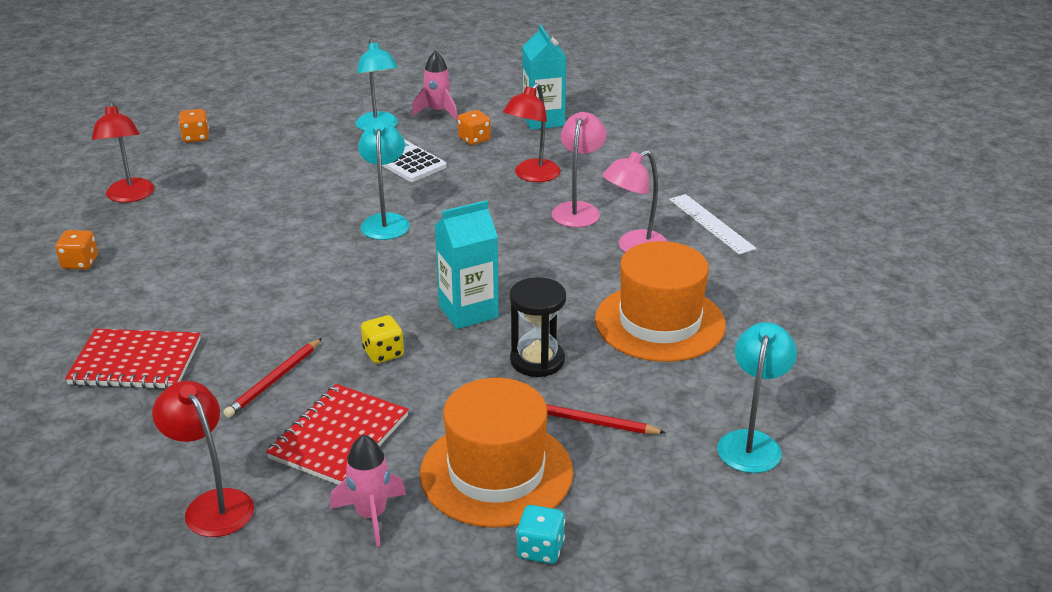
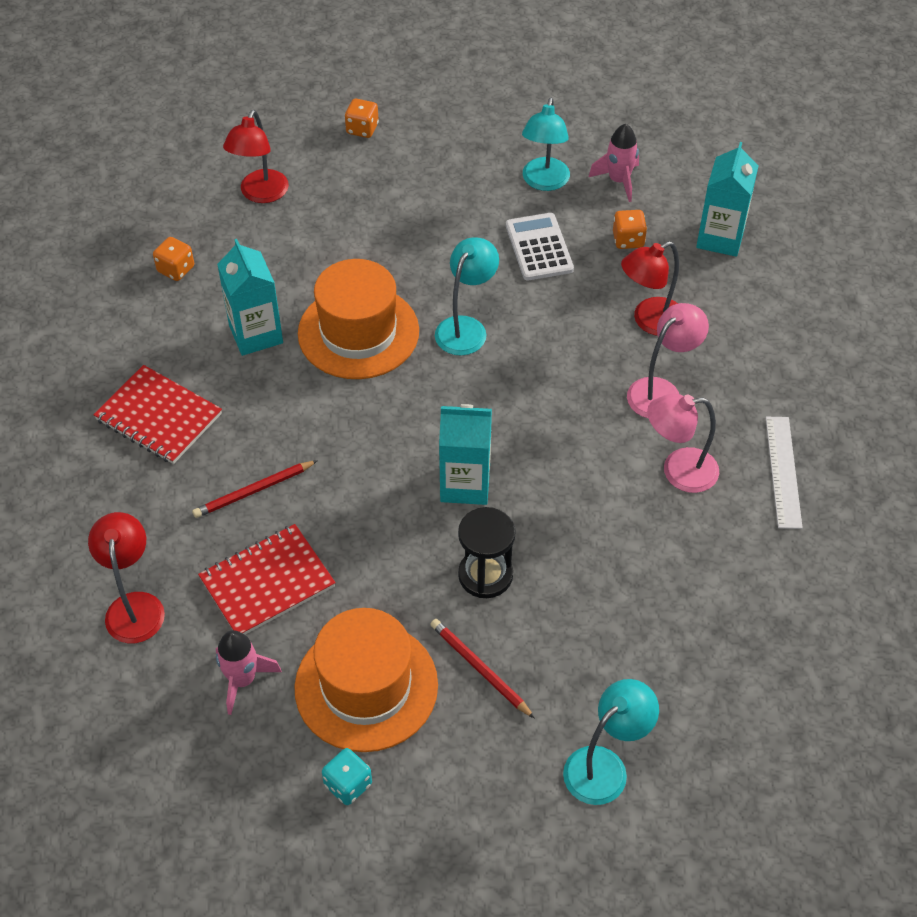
camera: 30 degrees right, 20 degrees up
yellow dice [361,315,404,363] -> none
orange hat [595,241,726,362] -> orange hat moved to [298,259,419,379]
none -> turquoise carton [217,239,283,356]

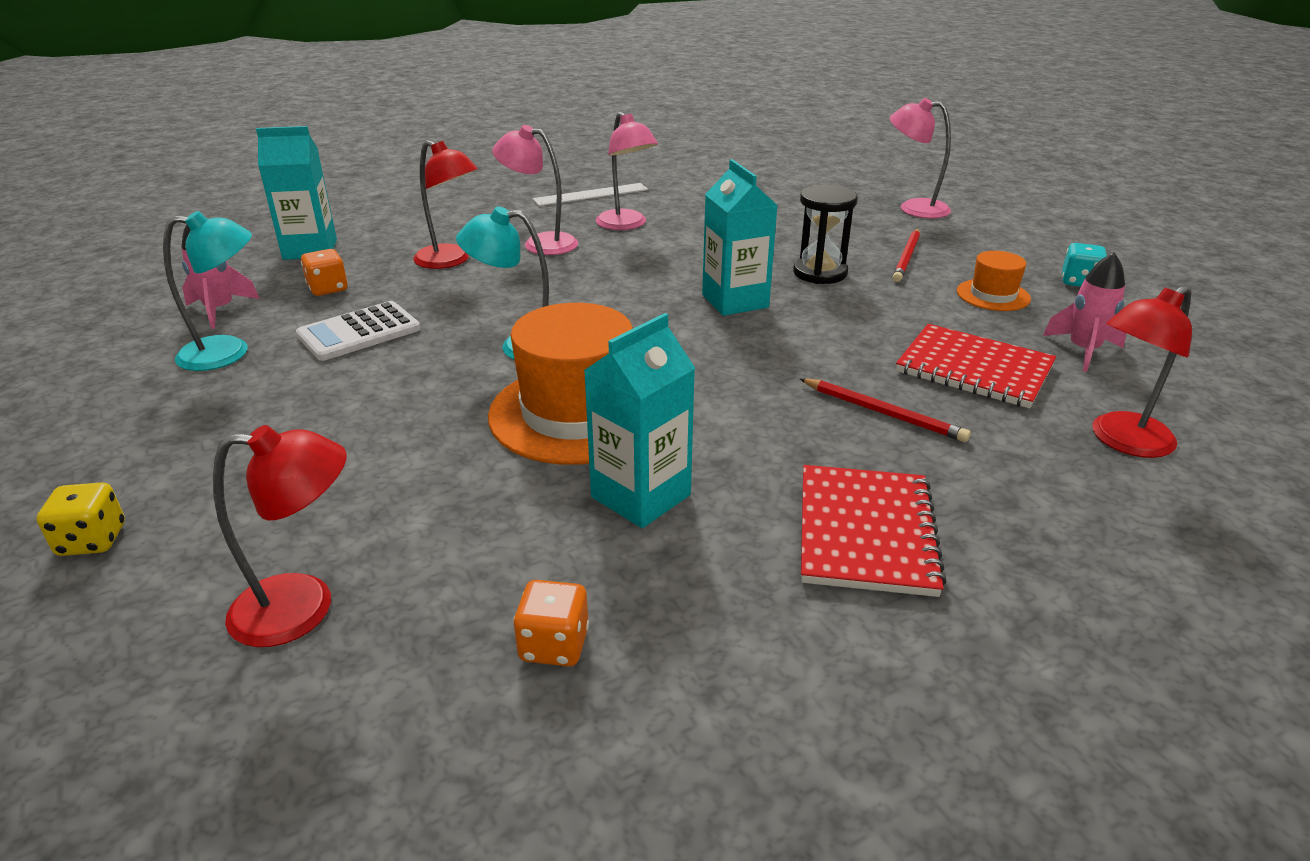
camera: 115 degrees left, 20 degrees down
orange hat [294,608,438,752] -> orange hat [957,251,1031,311], size x0.50
orange dice [345,99,379,138] -> yellow dice [36,482,125,556]
turquoise lamp [563,679,659,805] -> pink lamp [890,98,951,218]

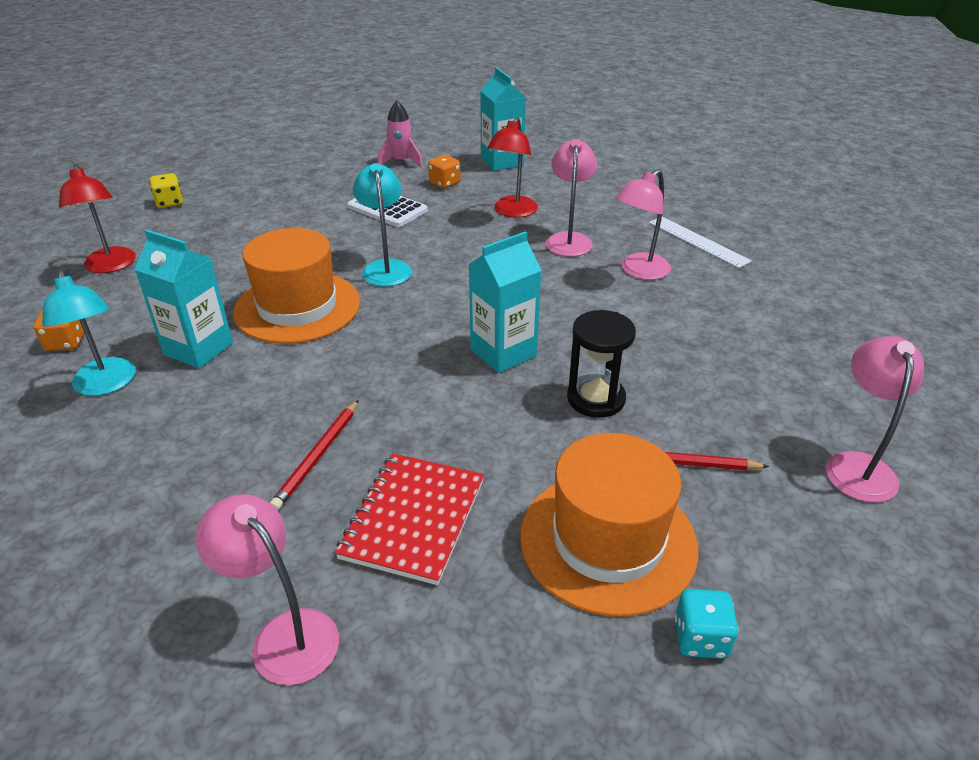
camera: 75 degrees right, 5 degrees up
turquoise lamp [163,211,252,371] -> turquoise lamp moved to [42,270,136,396]
red notebook [801,465,947,597] -> none
orange hat [957,251,1031,311] -> orange hat [520,433,699,617], size x1.98
pink rocket [1043,253,1126,372] -> none
red lamp [1092,285,1192,458] -> pink lamp [196,494,339,685]

